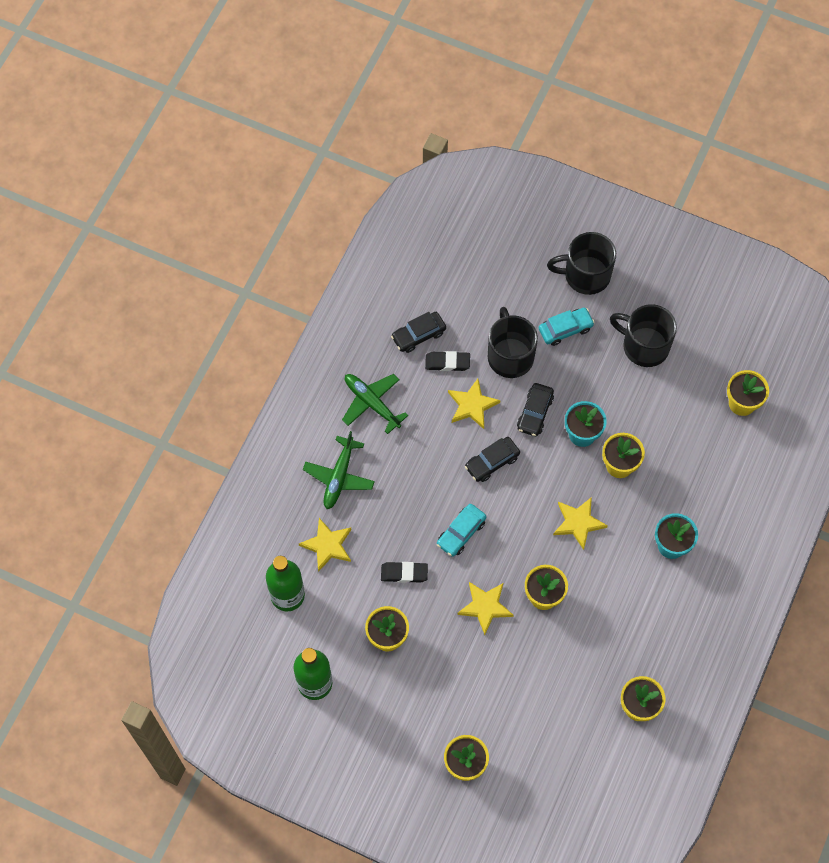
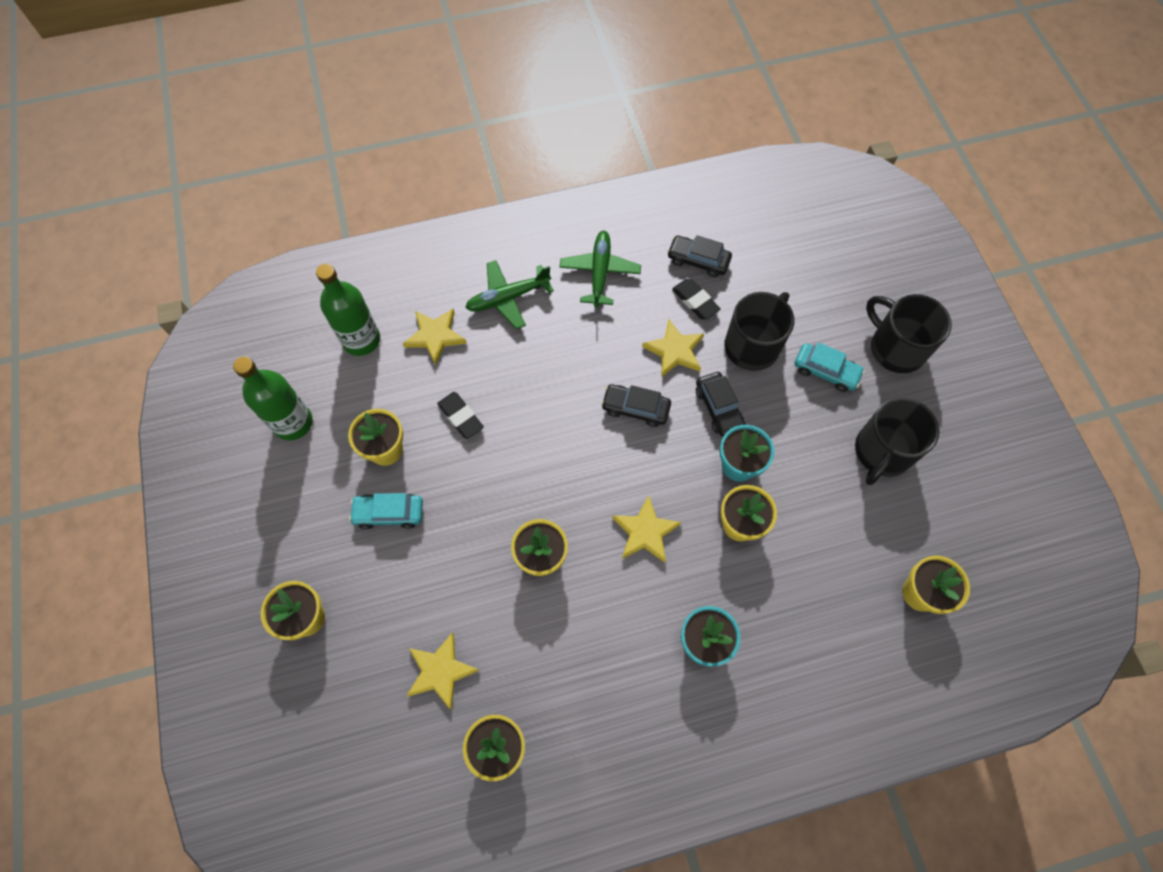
camera: 50 degrees right, 0 degrees up
turquoise car [437,504,486,557] -> turquoise car moved to [349,493,423,529]
yellow star [457,582,514,635] -> yellow star moved to [407,632,479,710]
black car [517,383,554,436] -> black car turned 90 degrees counterclockwise [696,372,746,437]
black mug [610,304,677,367] -> black mug turned 135 degrees counterclockwise [855,398,939,485]

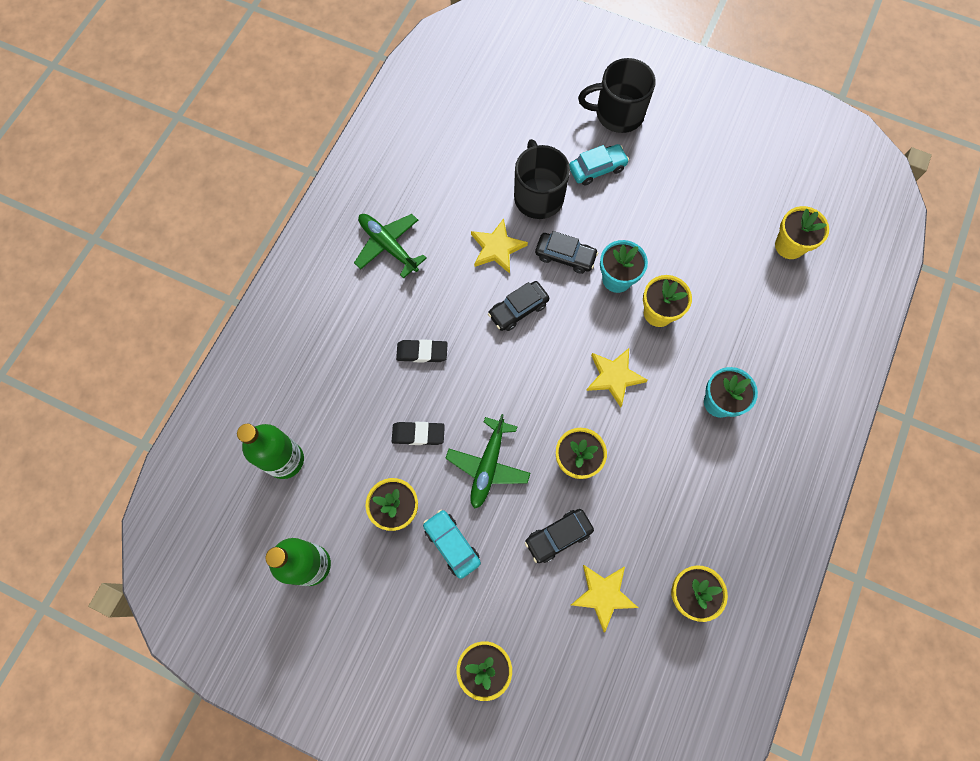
camera: 50 degrees left, 5 degrees up
turquoise car [349,493,423,529] -> turquoise car turned 105 degrees clockwise [423,510,481,579]
yellow star [403,309,467,366] -> none
green plane [465,260,554,329] -> green plane moved to [445,414,530,509]
black car [667,235,732,277] -> black car moved to [525,509,594,563]
black eraser [672,279,721,320] -> black eraser moved to [396,339,448,363]
black mug [855,398,939,485] -> none

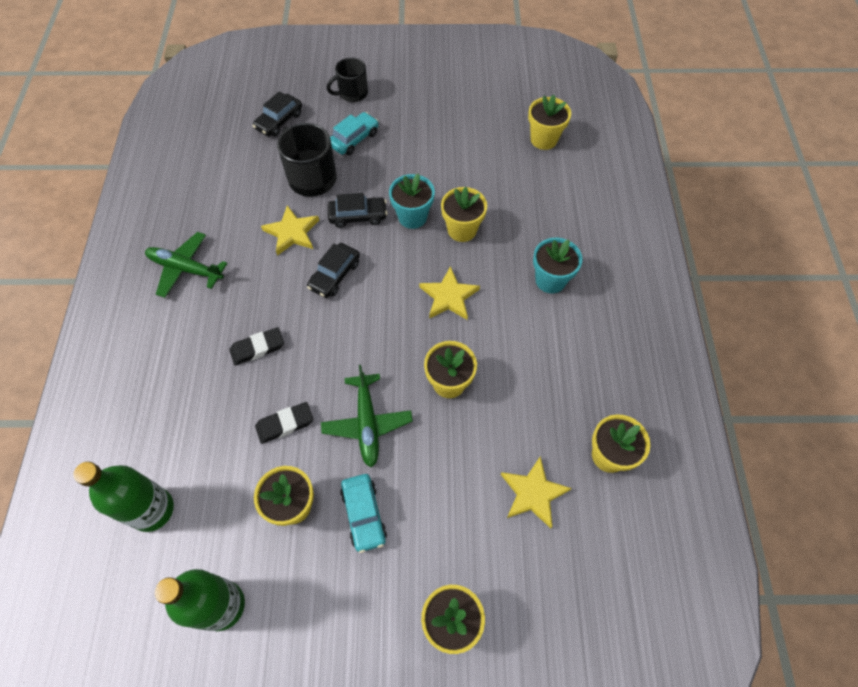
camera: 25 degrees left, 10 degrees down
turquoise car [423,510,481,579] -> turquoise car turned 135 degrees counterclockwise [340,474,387,553]
black car [525,509,594,563] -> black car moved to [252,91,302,137]
black mug [578,58,656,133] -> black mug [326,57,368,102], size x0.65

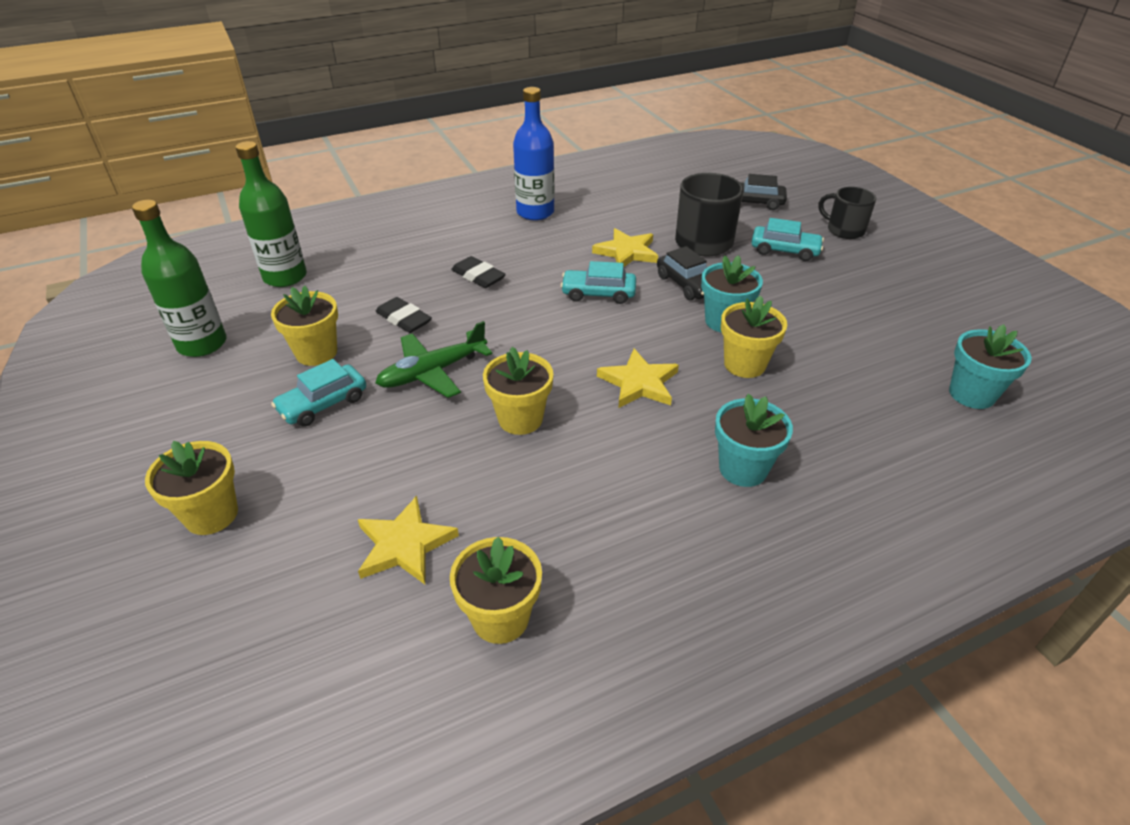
camera: 65 degrees right, 20 degrees down
green plane [145,232,228,298] -> blue bottle [513,87,554,221]
black car [307,243,360,298] -> turquoise car [561,261,636,304]
yellow flower pot [528,95,571,150] -> turquoise flower pot [949,324,1032,409]

